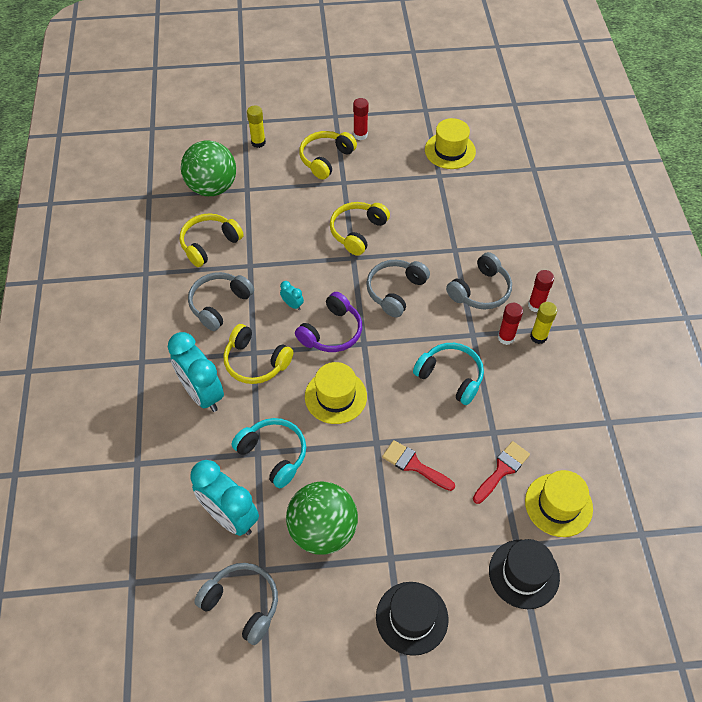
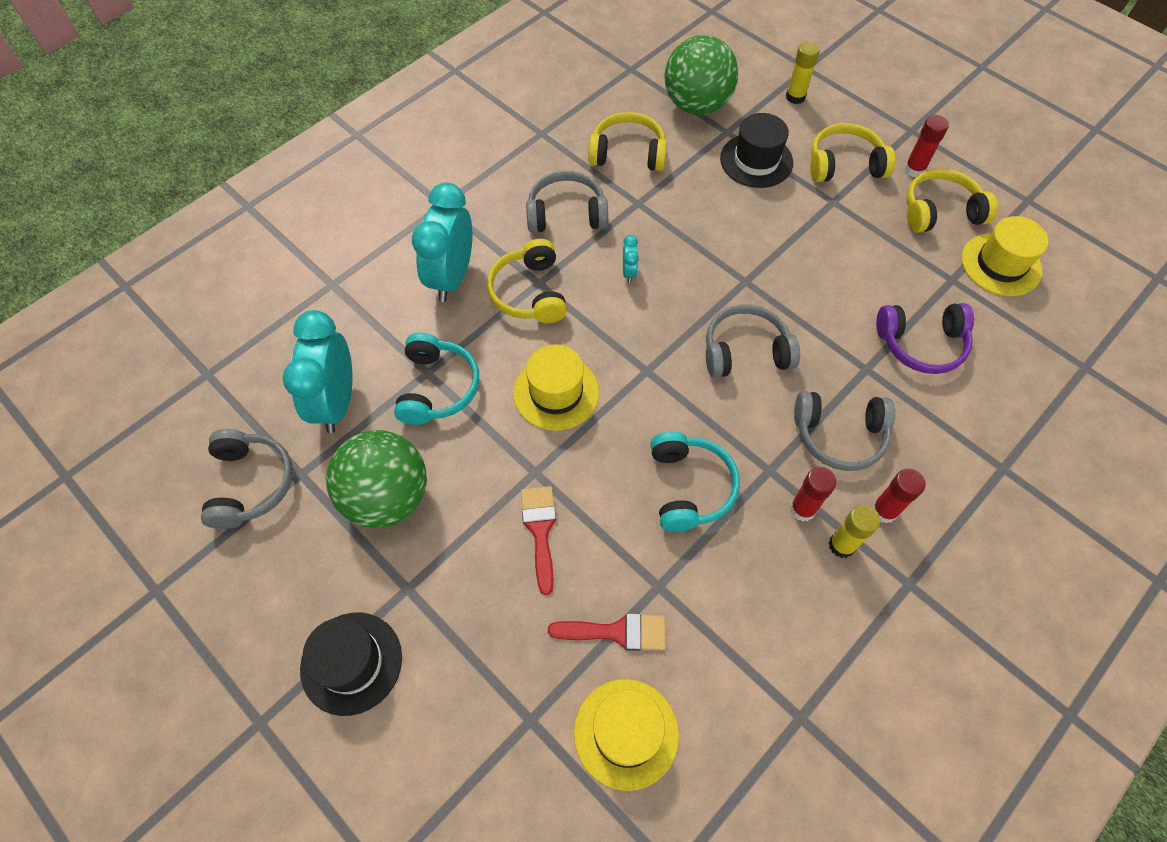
camera: 50 degrees right, 5 degrees up
purple headphones [295,292,362,352] -> purple headphones moved to [876,303,974,374]
yellow headphones [330,202,390,256] -> yellow headphones moved to [906,169,998,233]
black hat [489,539,560,609] -> black hat moved to [720,113,793,188]

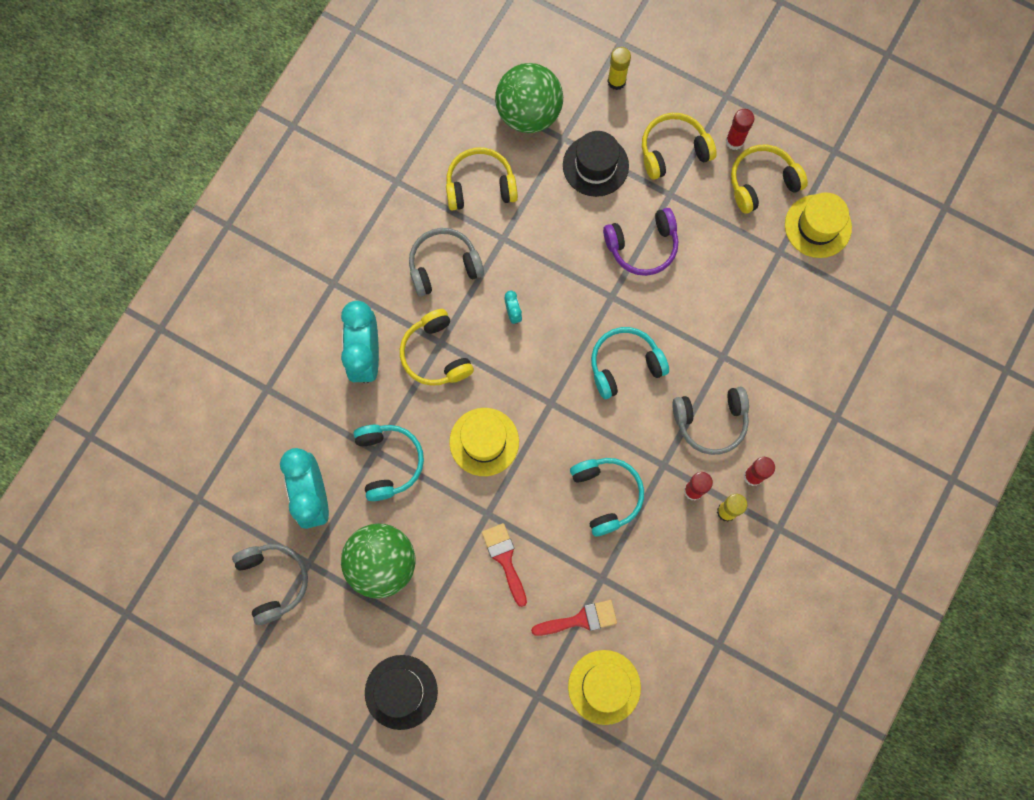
camera: 15 degrees left, 15 degrees up
grey headphones [706,304,800,378] -> turquoise headphones [591,327,669,399]
purple headphones [876,303,974,374] -> purple headphones moved to [603,208,678,276]

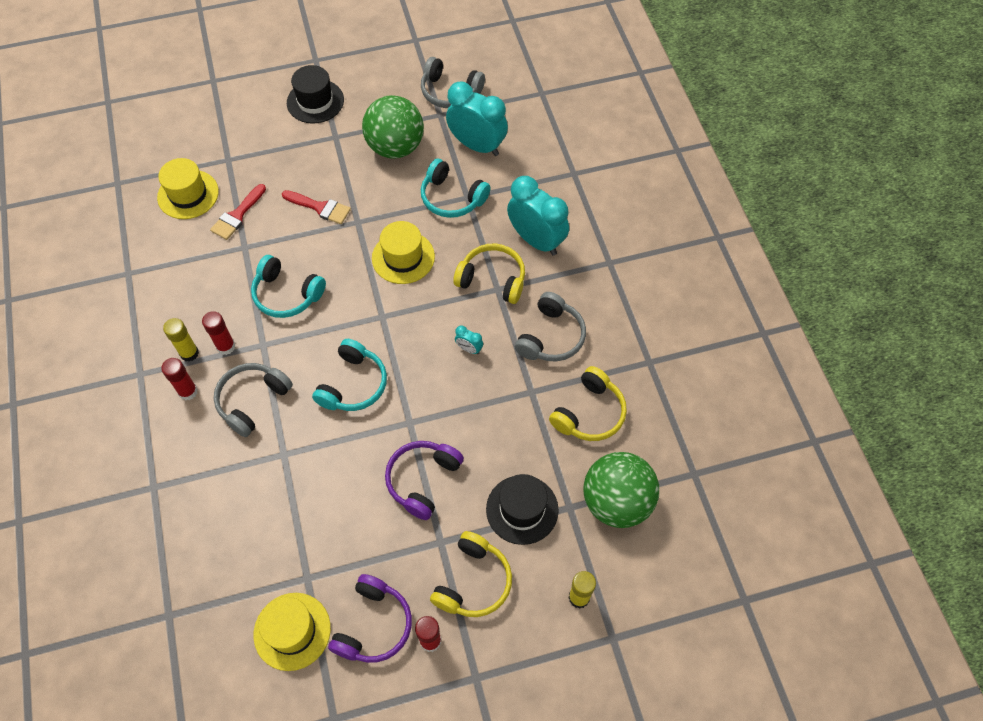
camera: 135 degrees right, 15 degrees down
yellow headphones [731,145,808,213] -> purple headphones [328,574,412,663]

